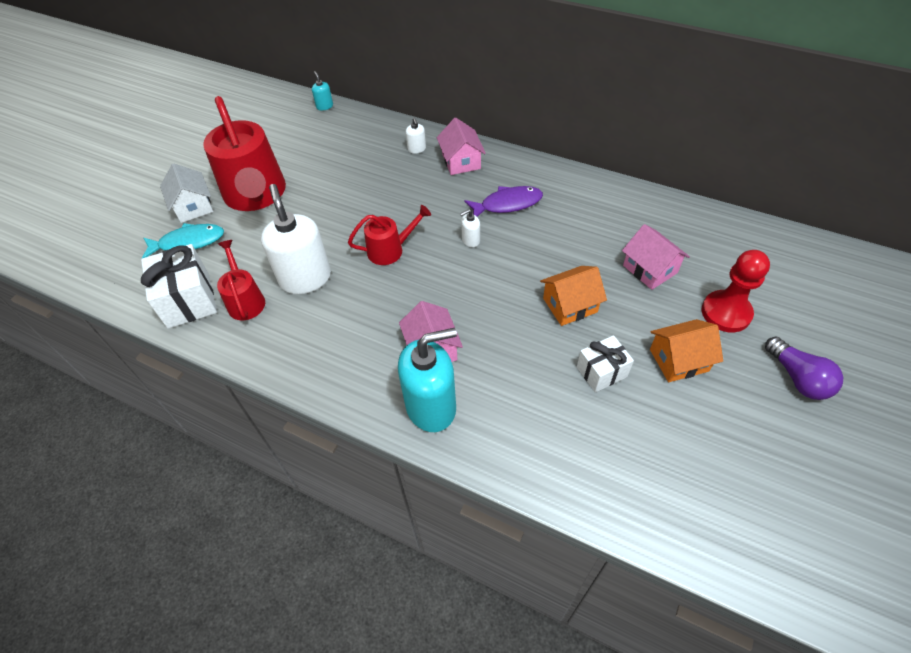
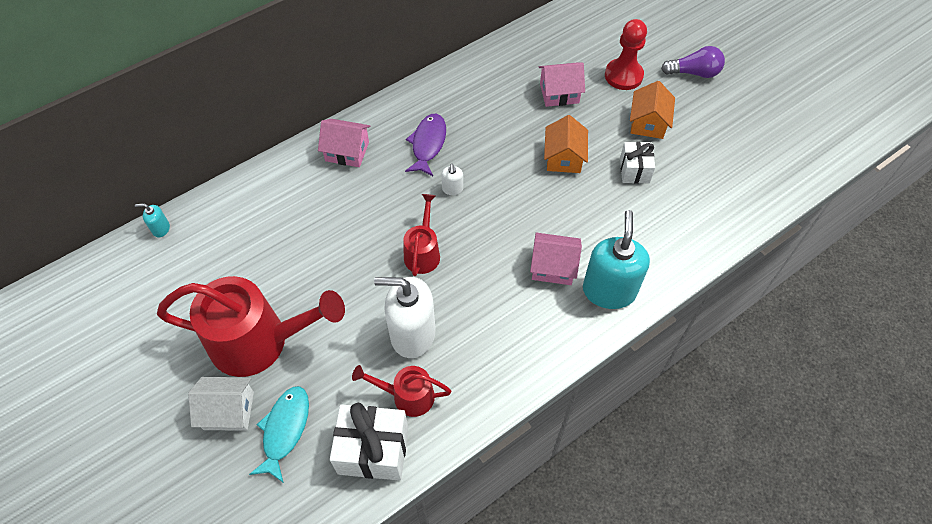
camera: 65 degrees left, 5 degrees up
white soap dispenser [406,118,426,154] -> none

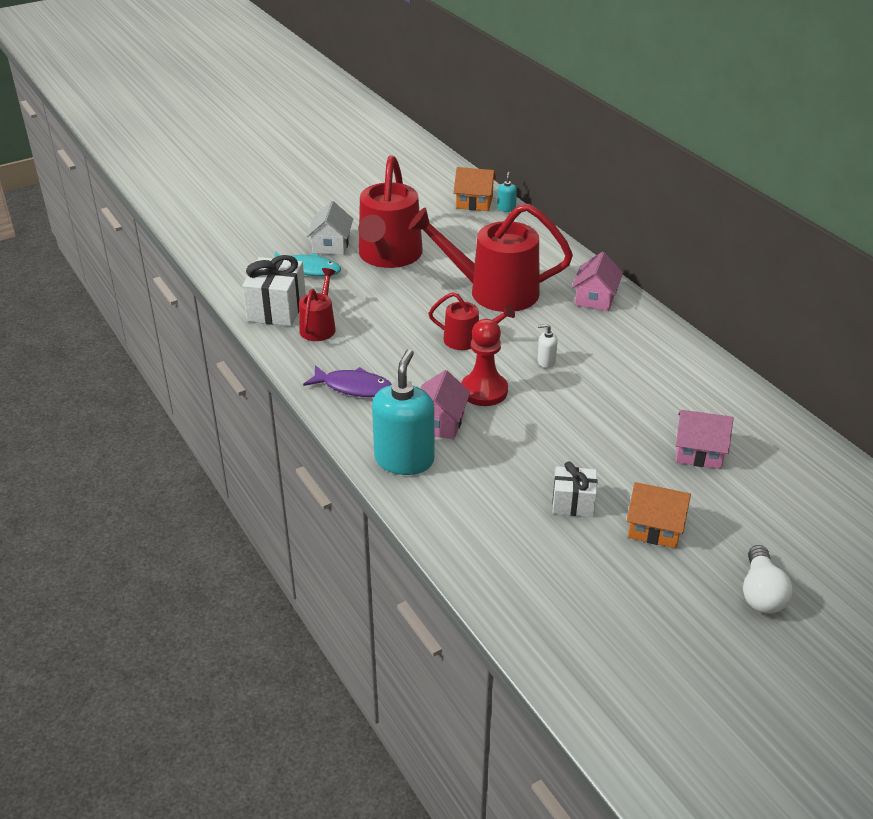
camera: 95 degrees right, 20 degrees down
white soap dispenser [374,277,435,358] -> none
purple fish [405,114,446,176] -> purple fish moved to [303,365,392,397]
pink house [539,63,585,107] -> pink house turned 75 degrees counterclockwise [676,410,734,469]
orange house [544,115,588,173] -> orange house moved to [453,167,496,211]
turquoise soap dispenser [583,210,650,309] -> turquoise soap dispenser turned 90 degrees counterclockwise [372,349,434,475]
red pawn [605,19,647,90] -> red pawn moved to [461,319,508,406]
purple light bulb [661,46,725,78] -> white light bulb [743,545,793,614]
none -> red watering can [408,204,573,312]

